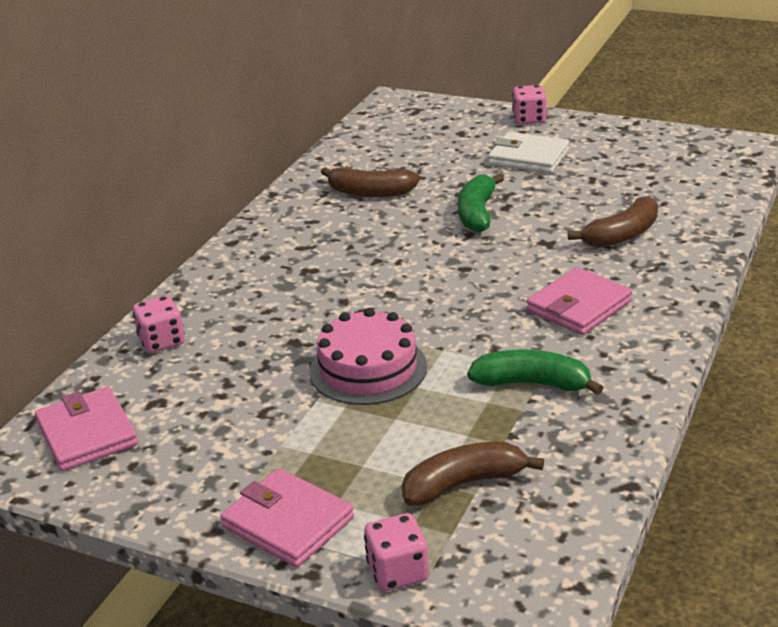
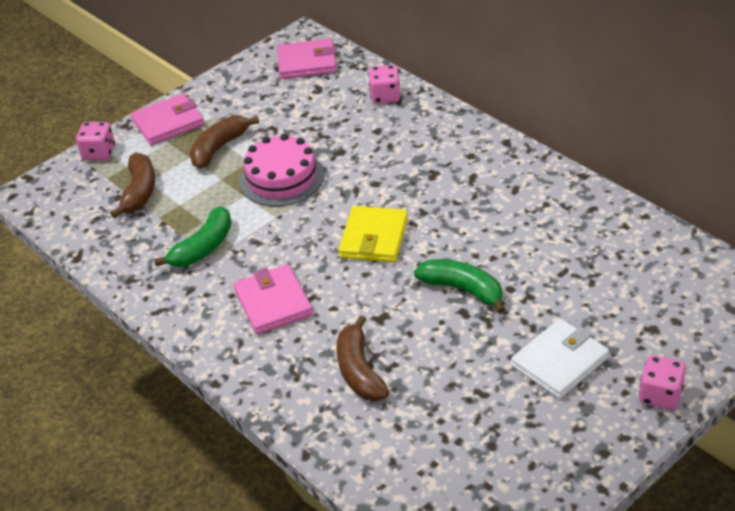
camera: 115 degrees right, 10 degrees up
brown banana [321,167,420,197] -> brown banana moved to [190,115,259,168]
none -> yellow wallet [338,206,408,262]

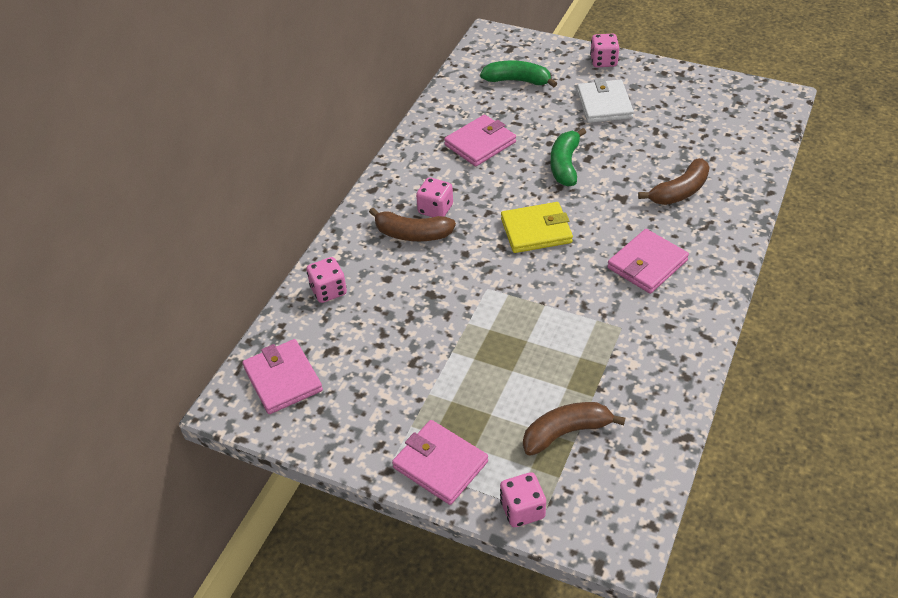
camera: 115 degrees left, 5 degrees up
green banana [154,206,232,267] -> green banana moved to [480,60,557,87]
brown banana [190,115,259,168] -> brown banana moved to [369,208,456,241]
pink cake [240,134,324,206] -> none
white wallet [511,319,609,399] -> white wallet turned 60 degrees clockwise [577,79,634,123]
none -> pink dice [416,177,453,217]
none -> pink wallet [444,115,516,167]

